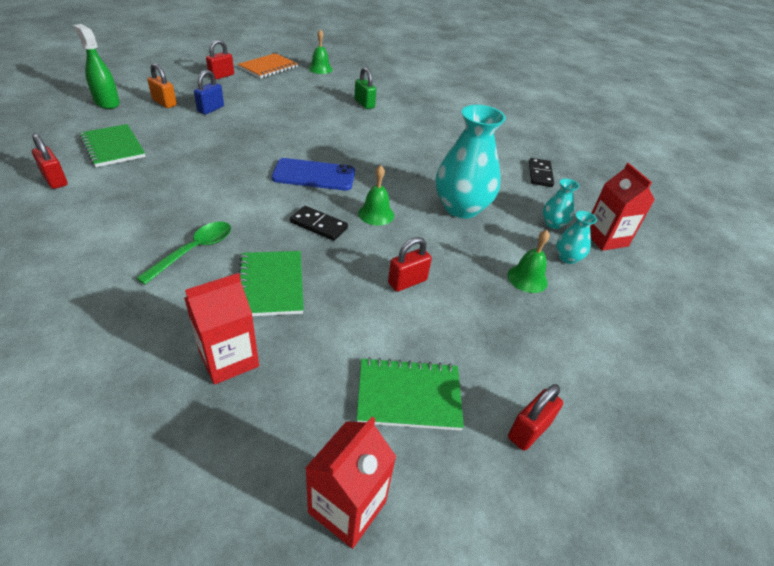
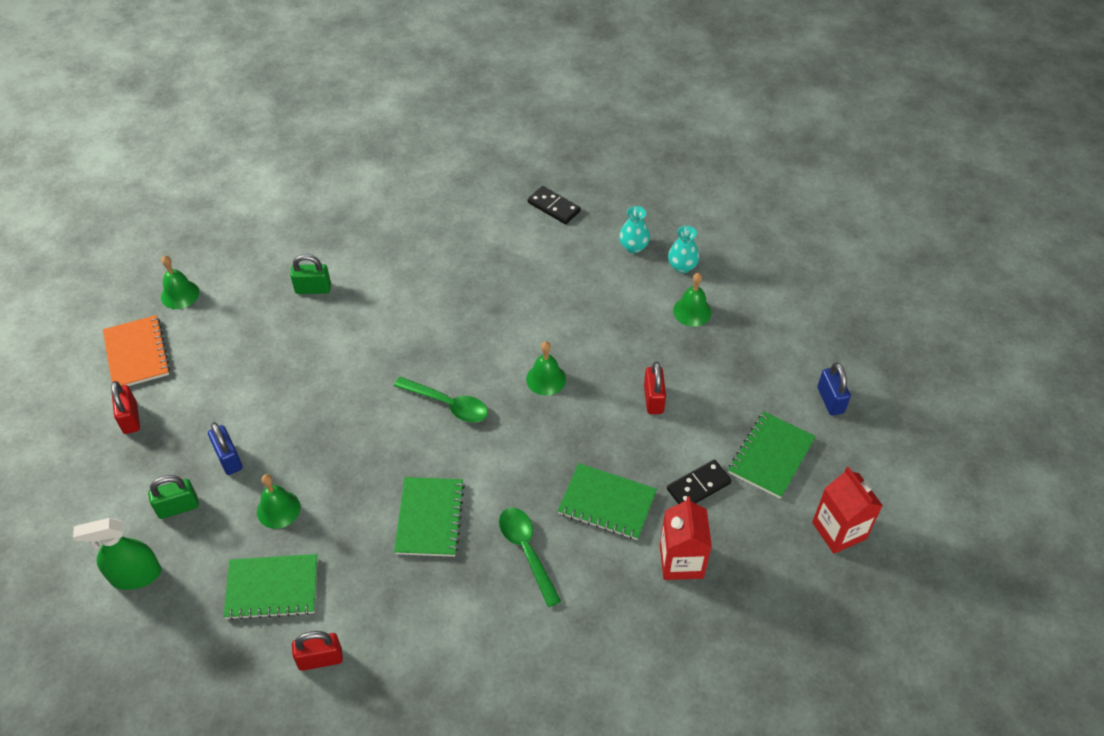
camera: 55 degrees left, 10 degrees up
orange padlock [147,63,177,108] -> green padlock [148,475,199,519]
blue phone [271,158,355,191] -> green spoon [394,377,488,422]
black domino [290,206,348,241] -> black domino moved to [667,460,732,504]
turquoise vase [436,105,506,219] -> none
red padlock [508,384,563,451] -> blue padlock [817,363,851,416]
red carton [590,163,655,251] -> none
none -> green bell [257,474,300,529]
none -> green notebook [394,477,465,557]

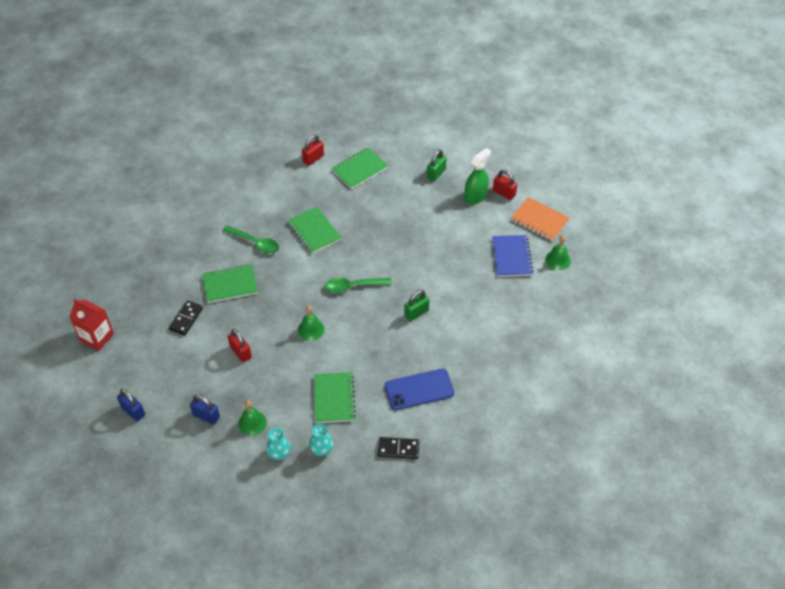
camera: 145 degrees right, 0 degrees up
green spray bottle [73,518,161,590] -> green spray bottle moved to [464,148,491,204]
blue padlock [208,422,243,475] -> blue padlock moved to [190,395,220,424]
green bell [257,474,300,529] -> none
green padlock [290,254,331,294] -> green padlock moved to [404,290,430,321]
red carton [660,496,712,580] -> none
green notebook [728,412,816,499] -> green notebook moved to [314,372,356,423]
none -> blue phone [385,369,454,410]
none -> blue notebook [492,235,534,277]

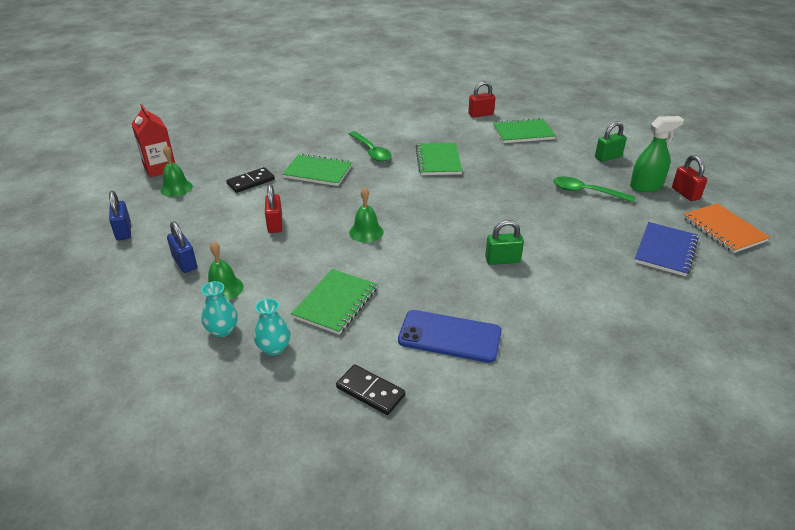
camera: 30 degrees right, 15 degrees down
green spoon [325,277,391,293] -> green spoon moved to [553,177,636,202]
green bell [545,235,571,270] -> green bell moved to [160,145,193,197]

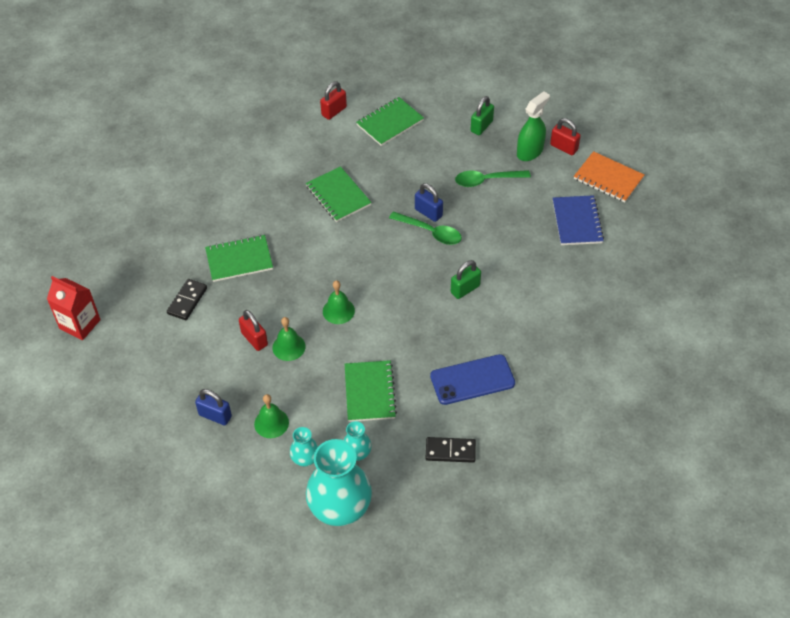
camera: 30 degrees left, 15 degrees up
blue padlock [109,191,131,240] -> blue padlock moved to [415,183,443,222]
green bell [160,145,193,197] -> green bell moved to [272,317,305,361]
green spoon [349,131,391,162] -> green spoon moved to [389,211,462,245]
none -> turquoise vase [306,439,372,526]

